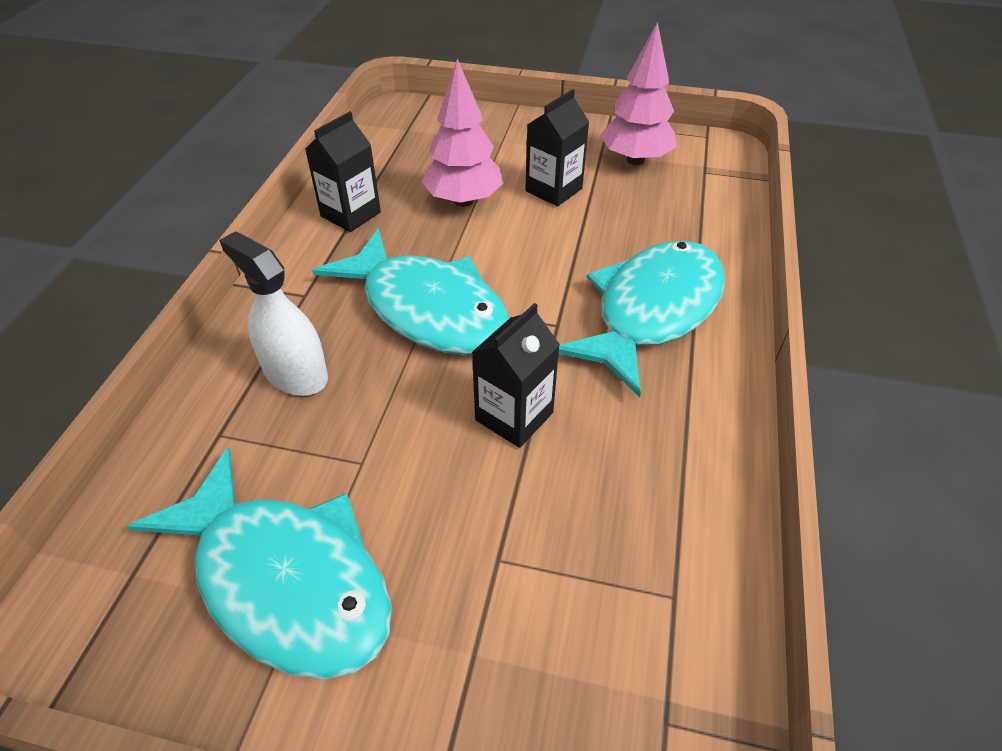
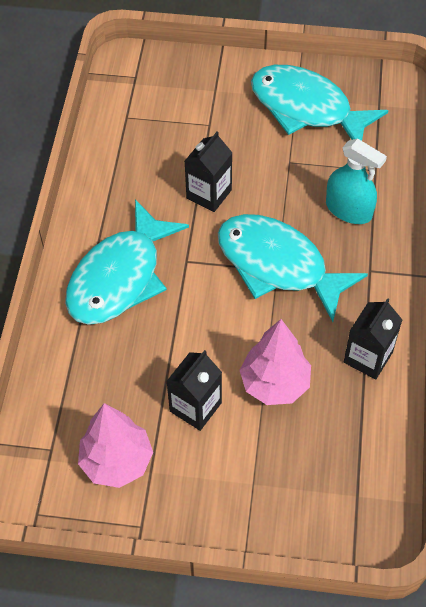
camera: 175 degrees right, 10 degrees up
white spray bottle [219,231,328,396] -> turquoise spray bottle [326,138,387,224]

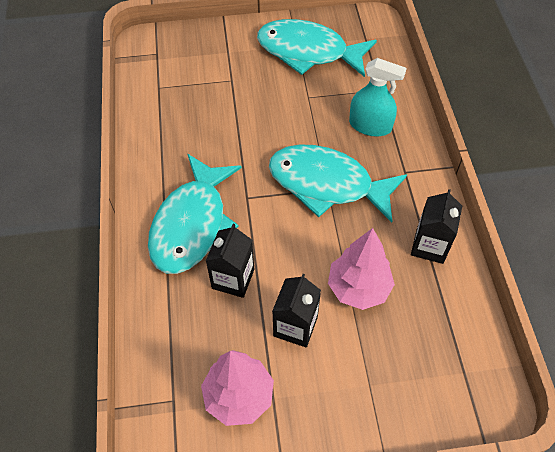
camera: 15 degrees left, 0 degrees up
black carton [185,131,232,212] -> black carton moved to [206,224,254,298]

